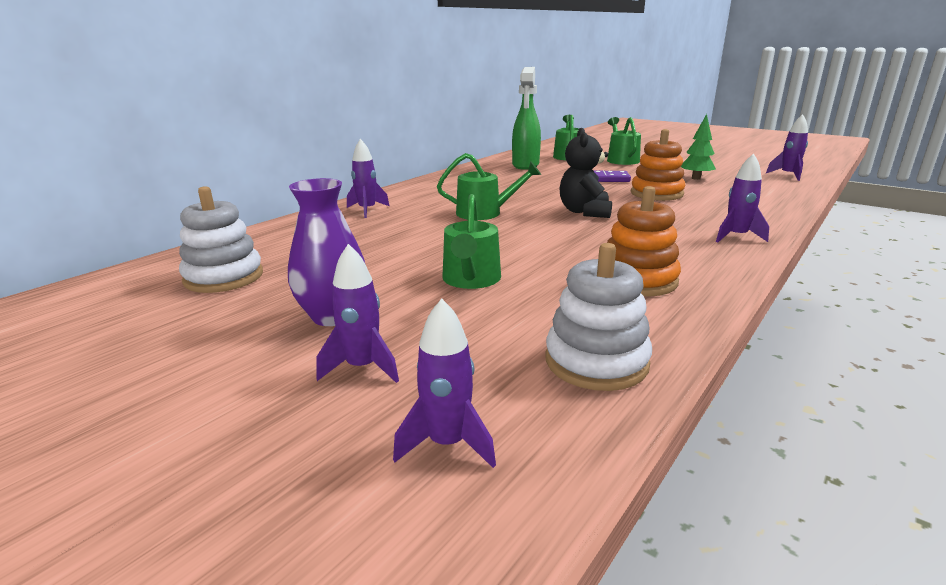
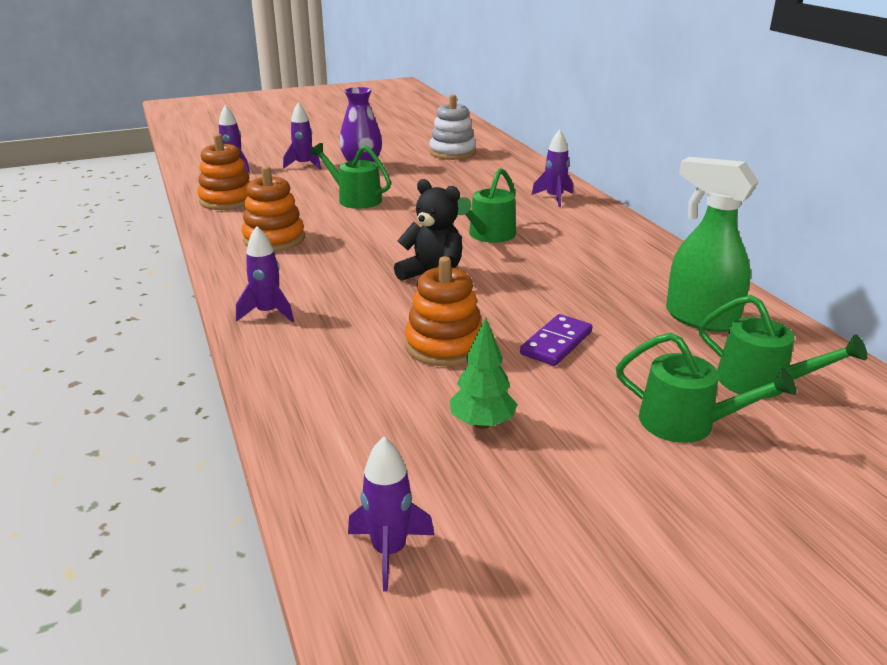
camera: 120 degrees right, 5 degrees up
white stacking toy [545,243,652,391] -> orange stacking toy [197,134,251,210]

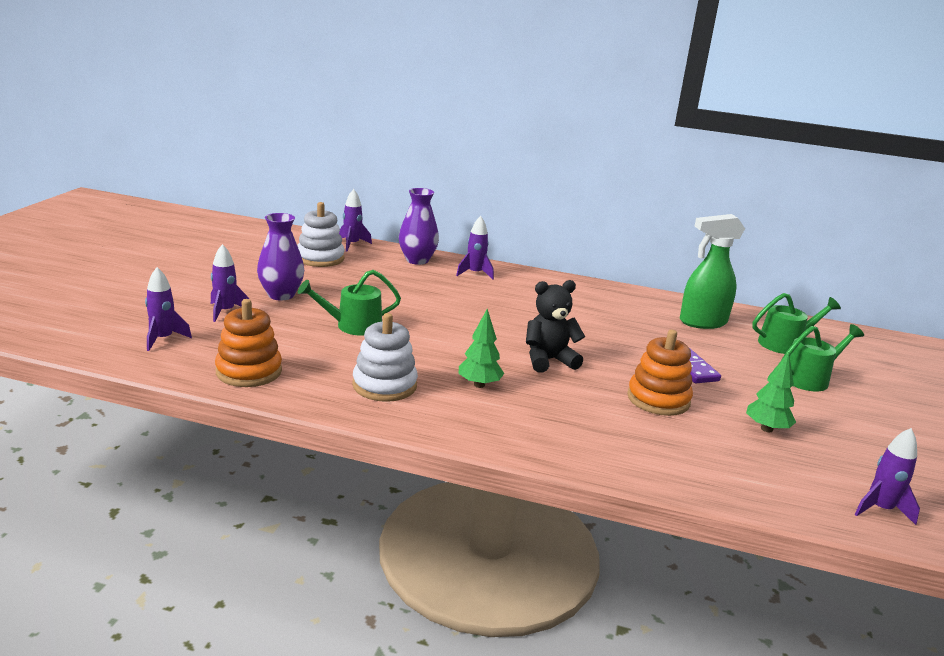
camera: 55 degrees left, 5 degrees down
purple rocket [236,226,294,322] -> purple rocket moved to [339,189,372,252]
orange stacking toy [242,166,305,251] -> white stacking toy [352,313,418,402]
green watering can [457,168,516,243] -> none
none -> purple vase [399,188,439,265]
none -> green tree [459,309,504,388]

